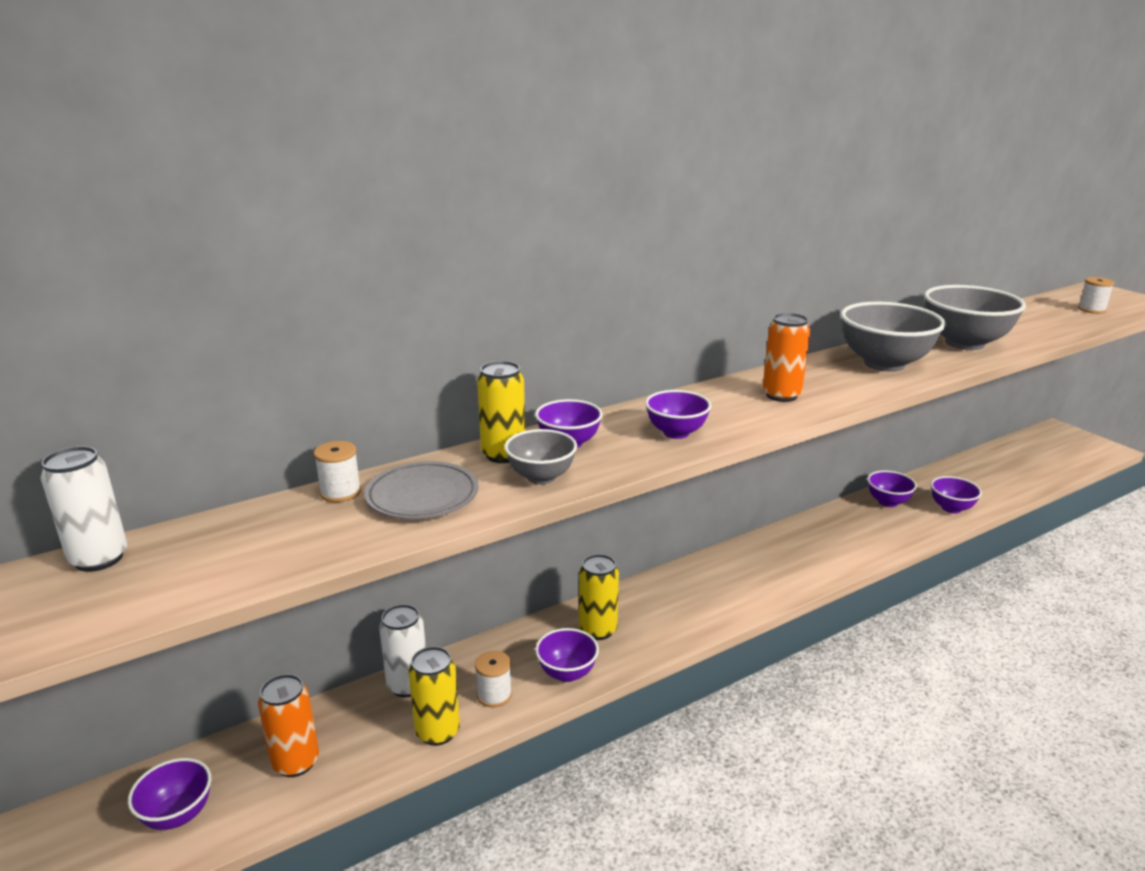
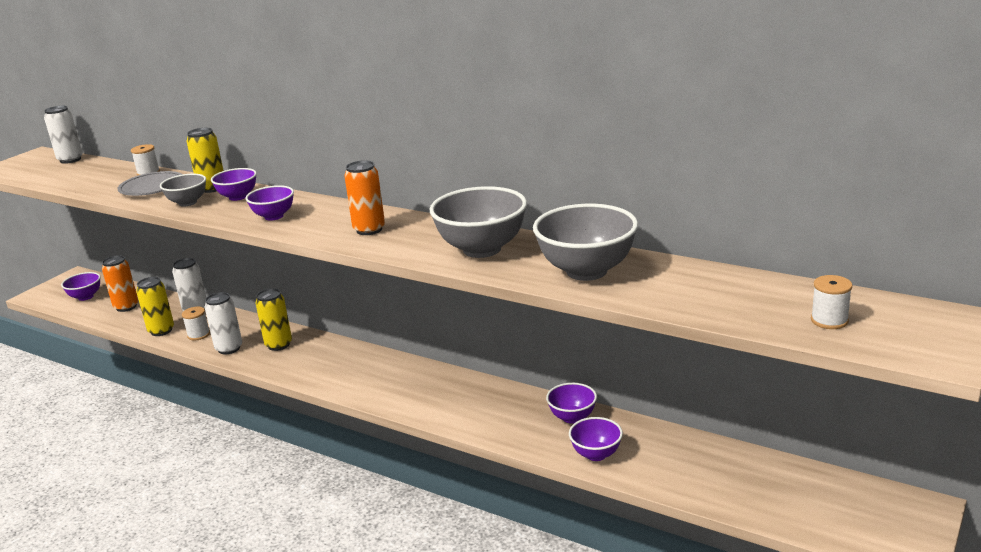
camera: 65 degrees right, 0 degrees up
purple bowl [535,628,599,682] -> white can [205,292,242,355]

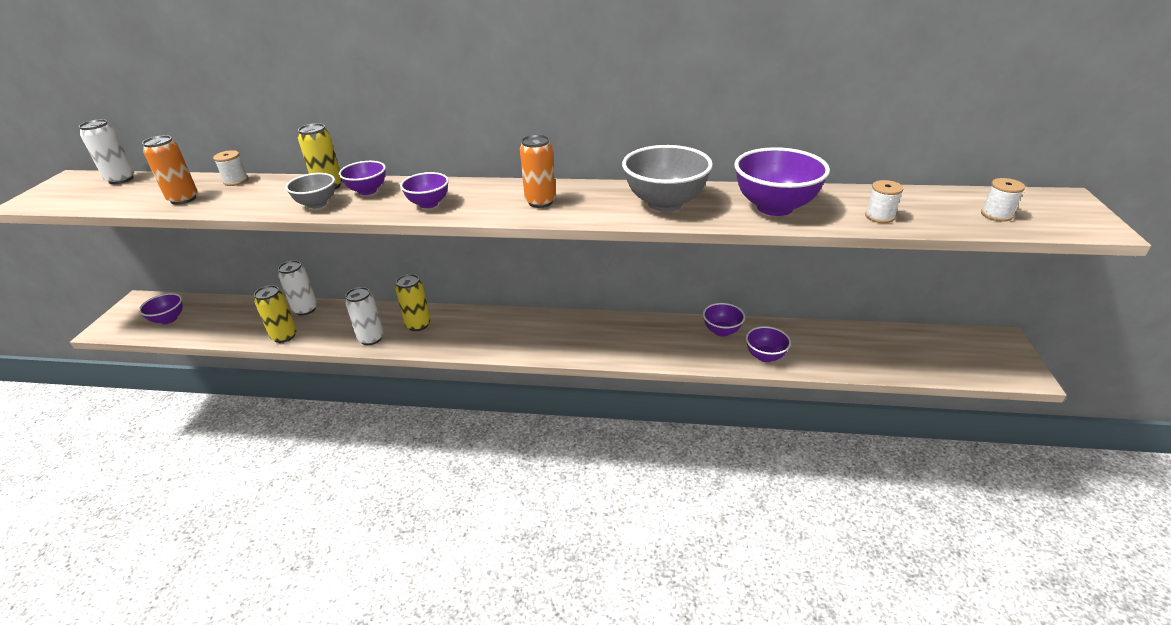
camera: 25 degrees left, 10 degrees up
orange can [102,255,138,312] -> orange can moved to [142,135,198,205]
grey plate [118,171,183,196] -> none
white spool [182,307,210,340] -> white spool moved to [865,180,904,223]
grey bowl [533,204,638,281] -> purple bowl [734,147,830,216]

